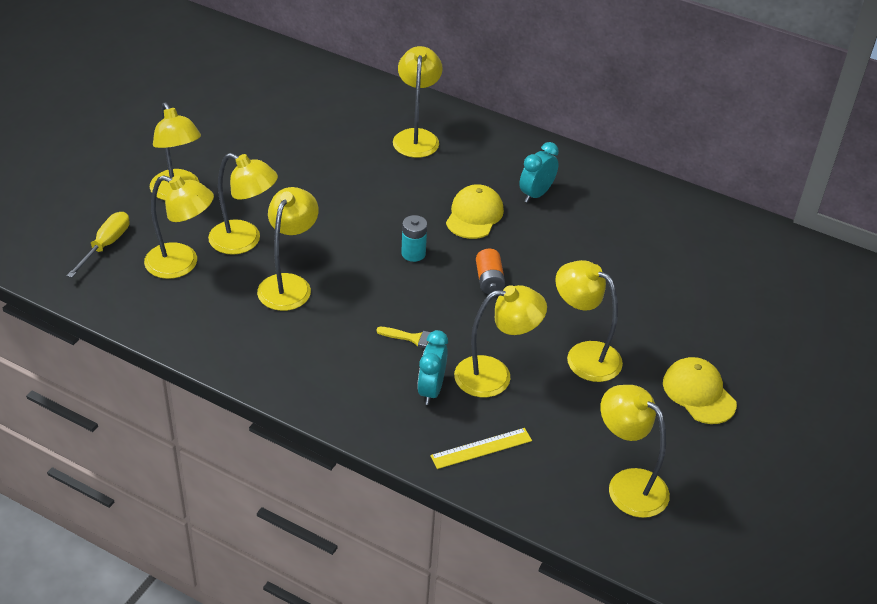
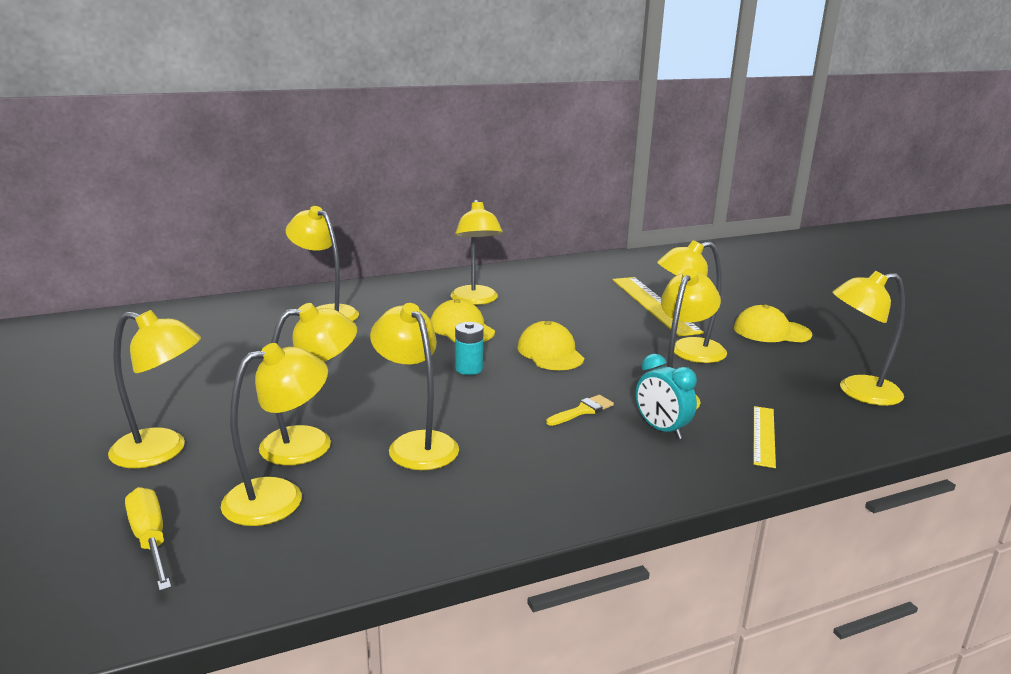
camera: 50 degrees left, 20 degrees down
orange battery [476,249,505,294] -> yellow cap [517,321,584,370]
turquoise clock [519,142,559,203] -> yellow lamp [451,199,503,305]
none -> yellow ruler [613,277,704,336]

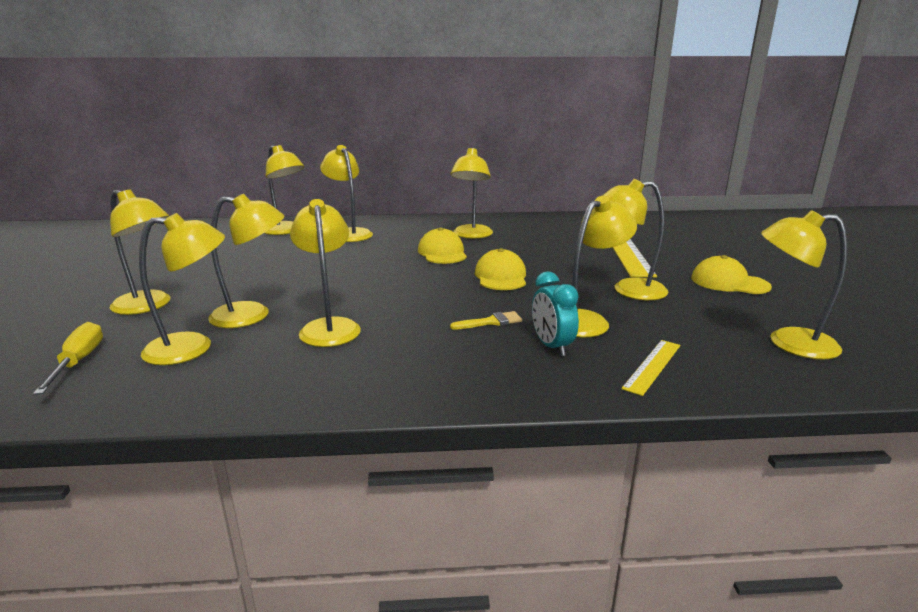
camera: 20 degrees right, 0 degrees up
turquoise battery [455,322,483,375] -> none
none -> yellow lamp [265,145,304,235]

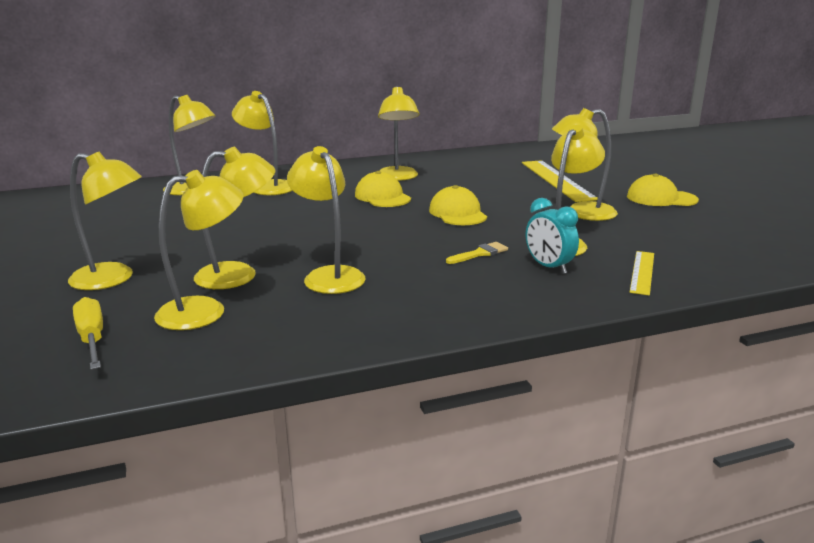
camera: 15 degrees left, 0 degrees up
yellow lamp [761,210,847,360] -> none

